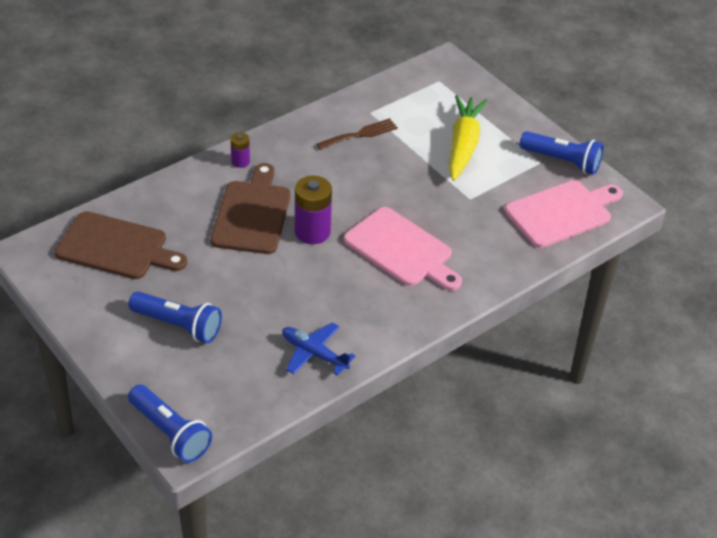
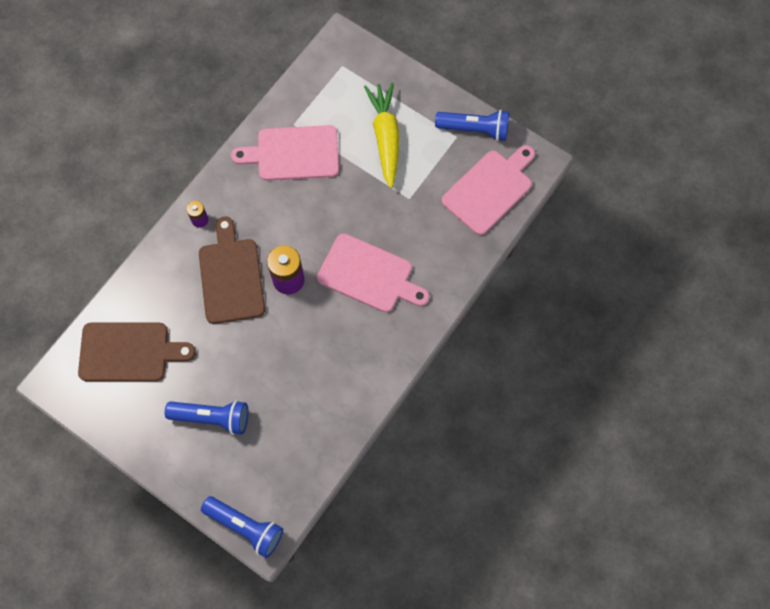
camera: 15 degrees left, 25 degrees up
blue plane [282,322,356,376] -> none
brown fork [316,118,398,150] -> pink cutting board [231,125,339,181]

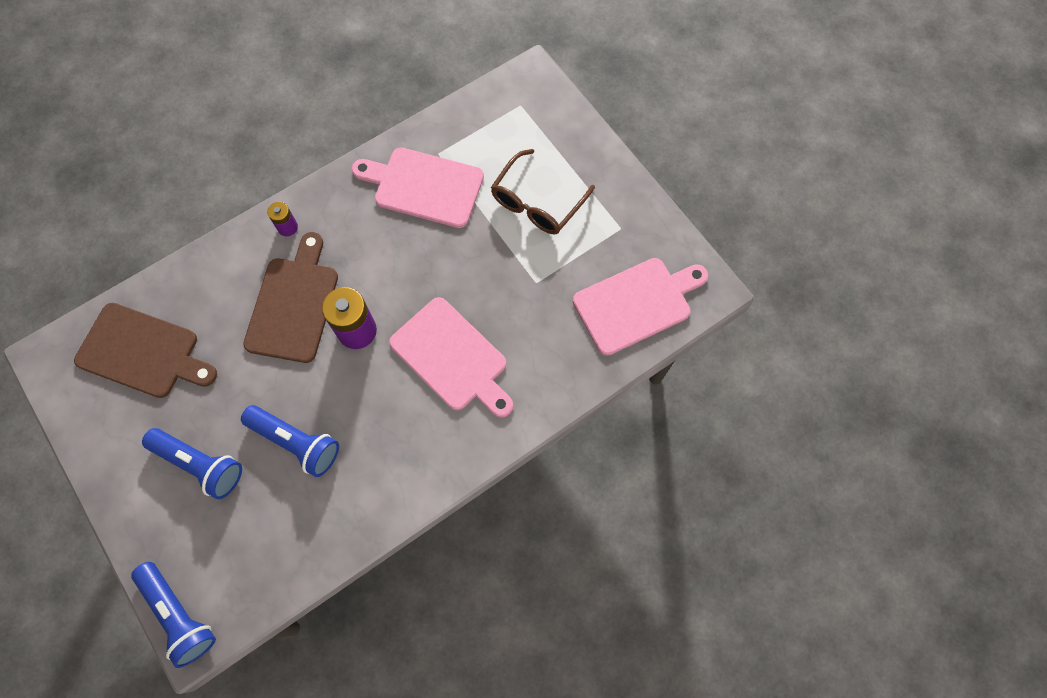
camera: 20 degrees right, 0 degrees up
yellow carrot [364,82,399,188] -> brown glasses [491,149,595,234]
blue flashlight [435,110,509,141] -> blue flashlight moved to [241,405,339,477]

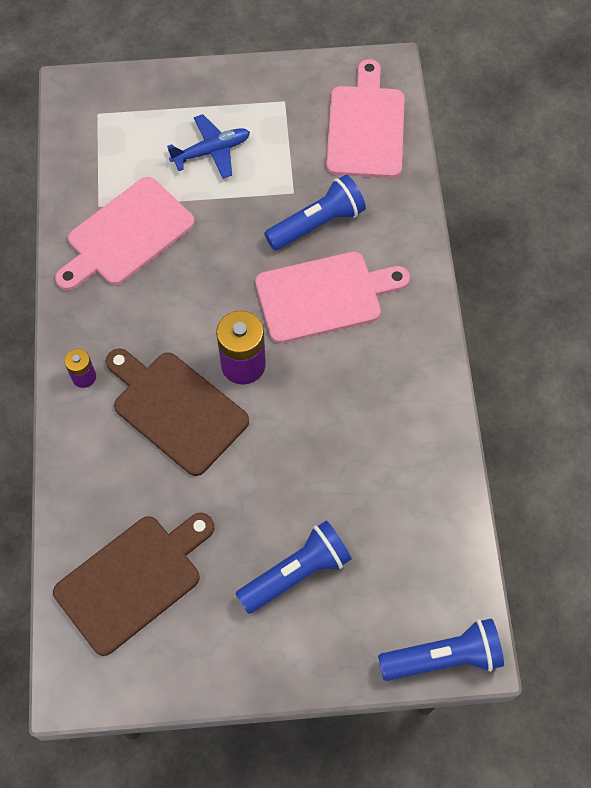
camera: 60 degrees left, 5 degrees down
blue flashlight [241,405,339,477] -> blue flashlight moved to [264,175,366,250]
brown glasses [491,149,595,234] -> blue plane [167,114,250,179]

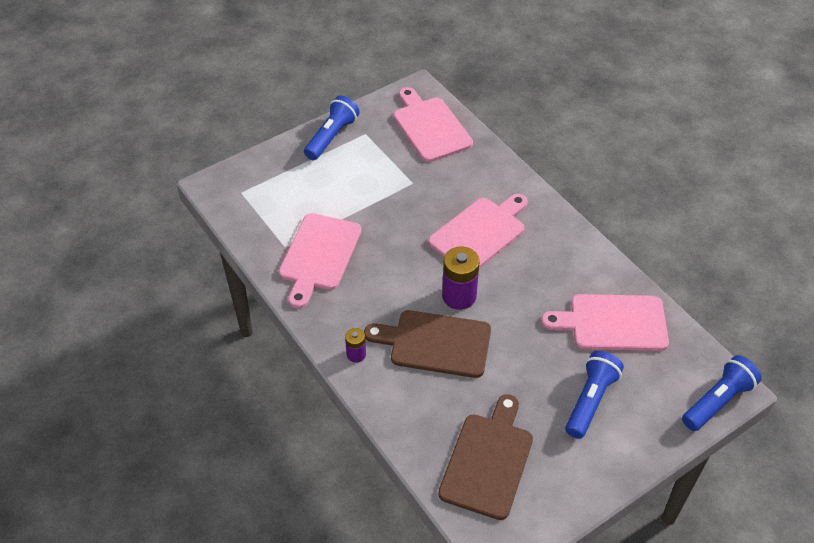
camera: 30 degrees left, 15 degrees down
blue plane [167,114,250,179] -> none
blue flashlight [264,175,366,250] -> blue flashlight moved to [304,96,360,160]
none -> pink cutting board [541,294,669,351]

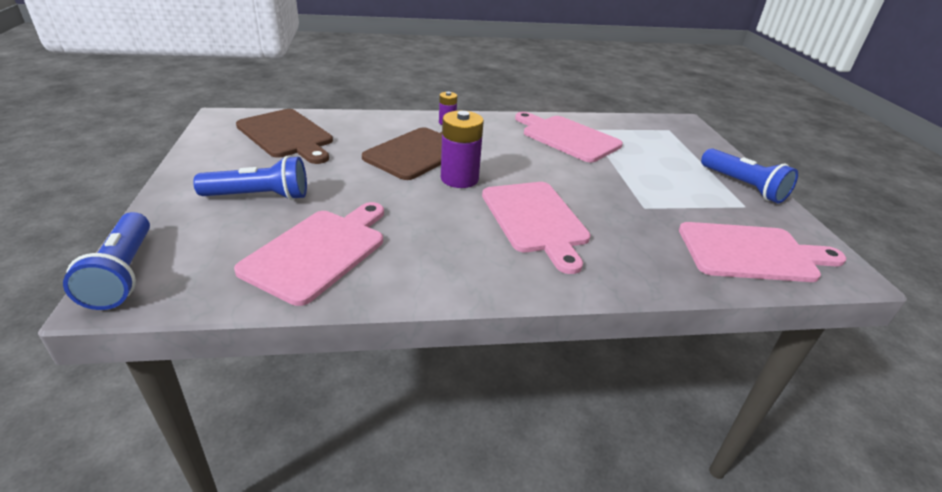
camera: 115 degrees right, 15 degrees down
blue flashlight [565,351,624,439] -> blue flashlight turned 60 degrees counterclockwise [193,156,307,200]

